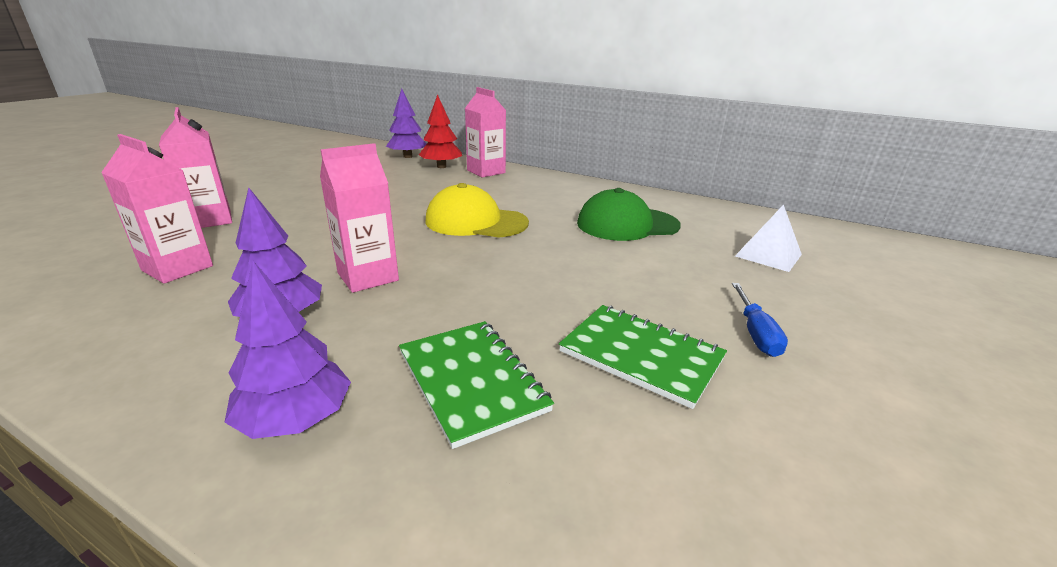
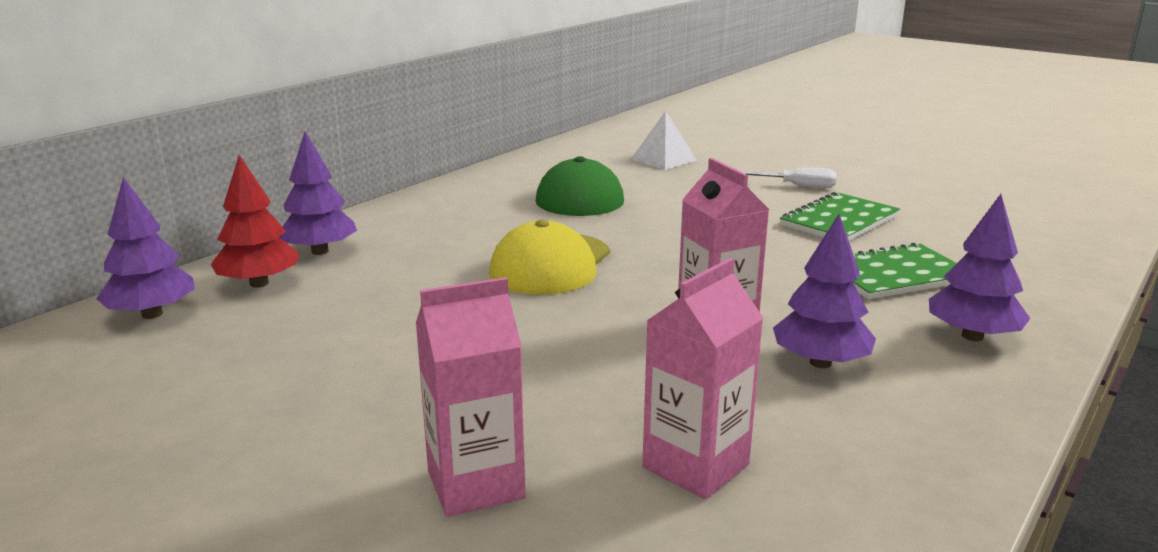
camera: 80 degrees left, 5 degrees down
pink carton [465,87,506,177] -> purple tree [279,131,357,255]
blue screwdriver [732,283,788,357] -> white screwdriver [740,167,836,188]

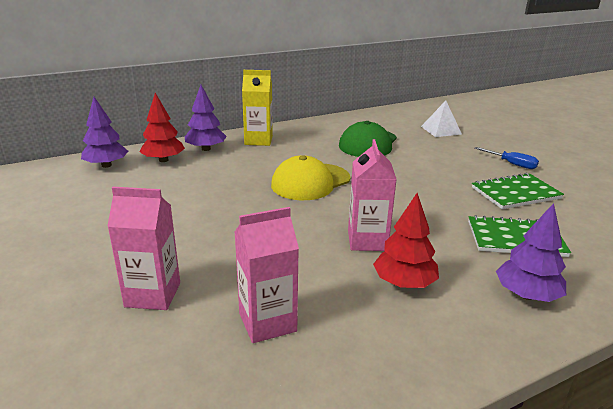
camera: 25 degrees right, 5 degrees up
white screwdriver [740,167,836,188] -> blue screwdriver [474,147,539,169]
purple tree [773,214,876,368] -> red tree [373,193,439,288]
none -> yellow carton [242,70,273,146]

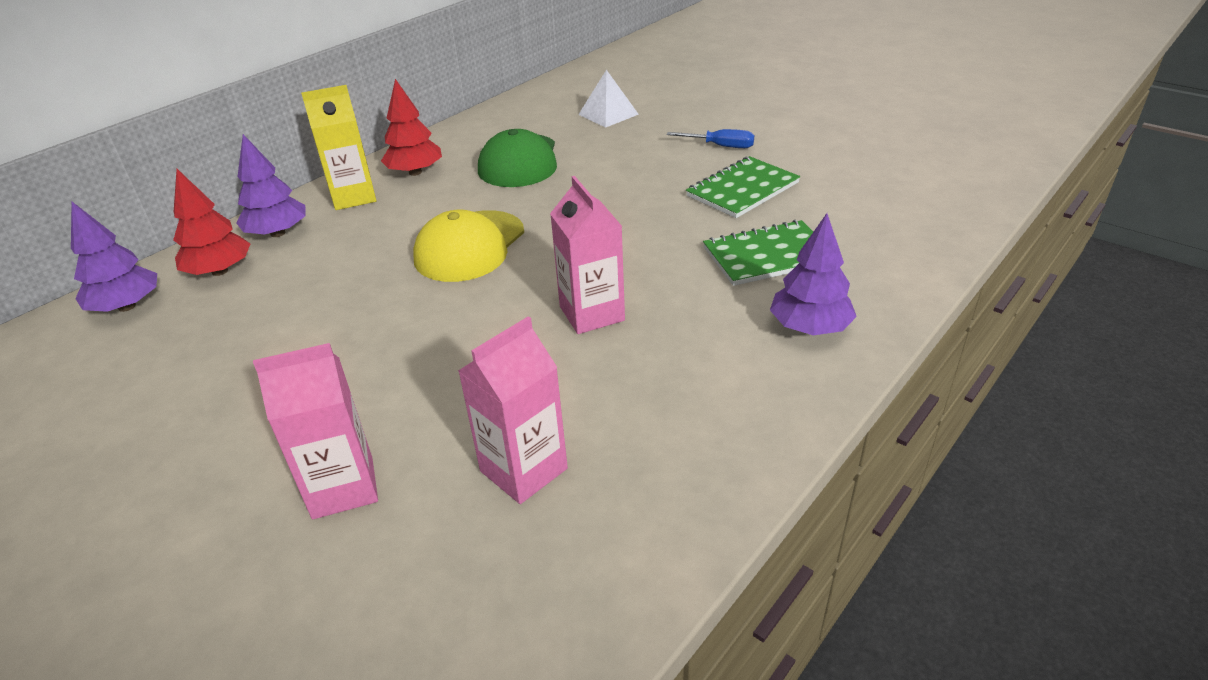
camera: 20 degrees left, 10 degrees up
red tree [373,193,439,288] -> red tree moved to [381,79,442,176]

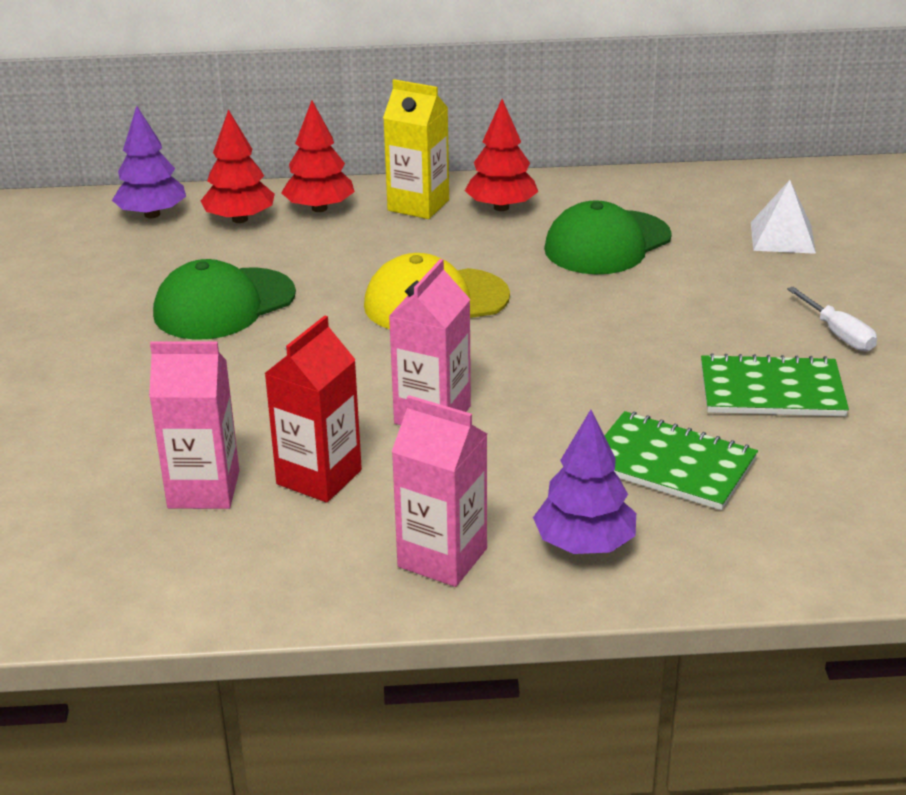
camera: 45 degrees right, 5 degrees down
purple tree [236,134,306,237] -> red tree [281,100,355,212]
pink carton [253,343,378,519] -> pink carton moved to [391,395,487,587]
blue screwdriver [667,129,754,148] -> white screwdriver [787,287,877,351]
none -> green cap [153,259,296,340]
none -> red carton [264,315,362,503]

